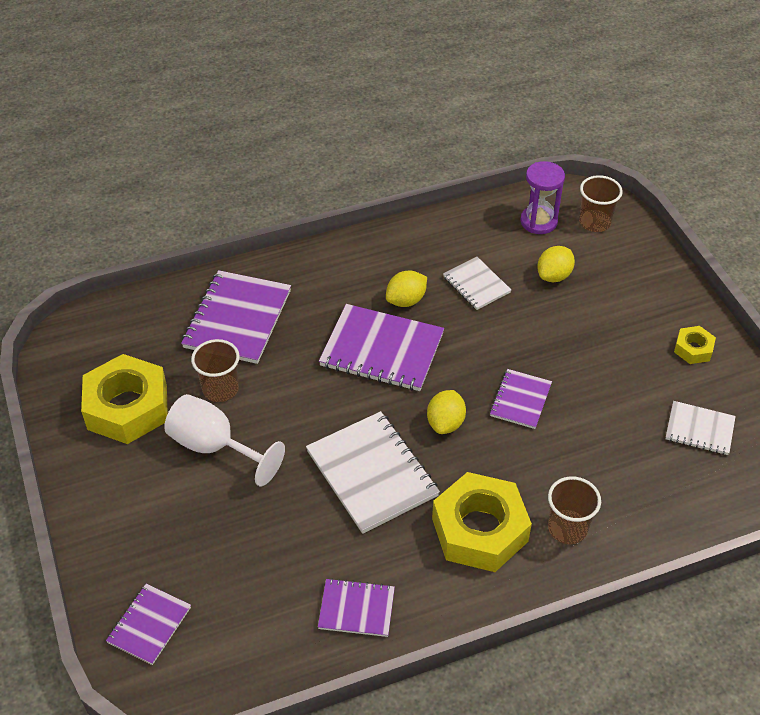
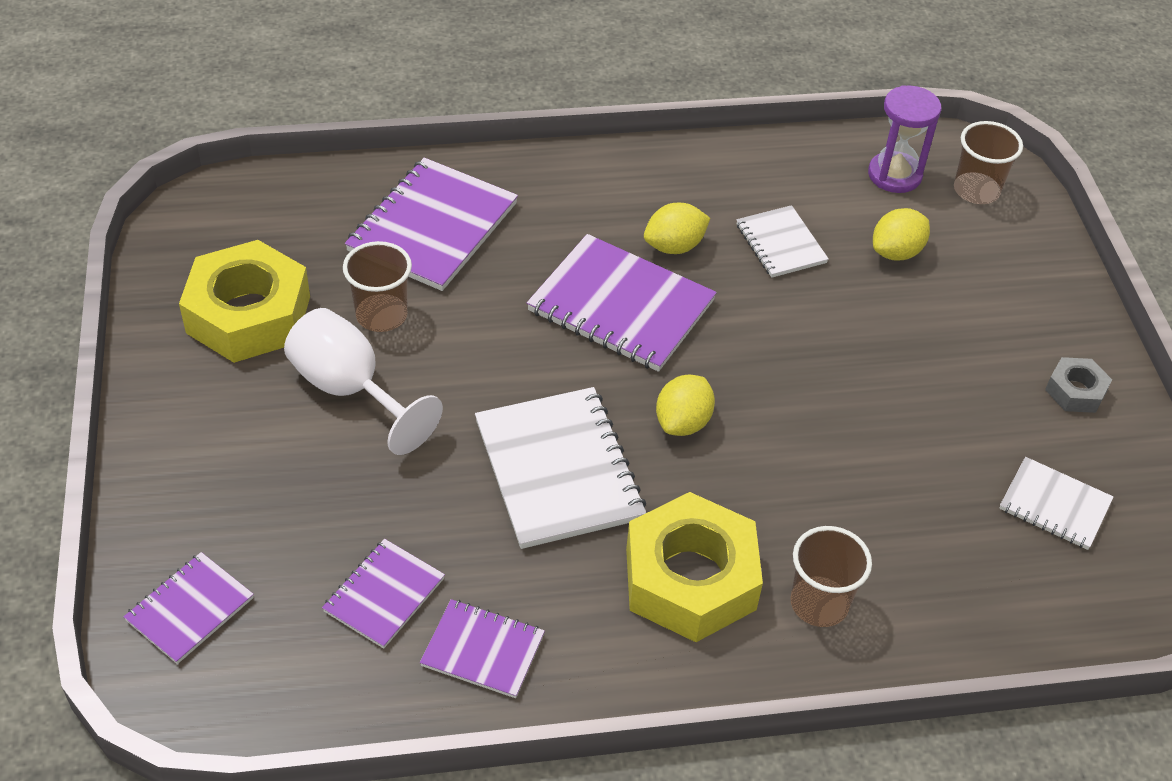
camera: 10 degrees right, 0 degrees up
purple notebook [490,369,552,429] -> purple notebook moved to [322,539,445,649]
yellow nut [674,326,716,364] -> grey nut [1045,357,1112,413]

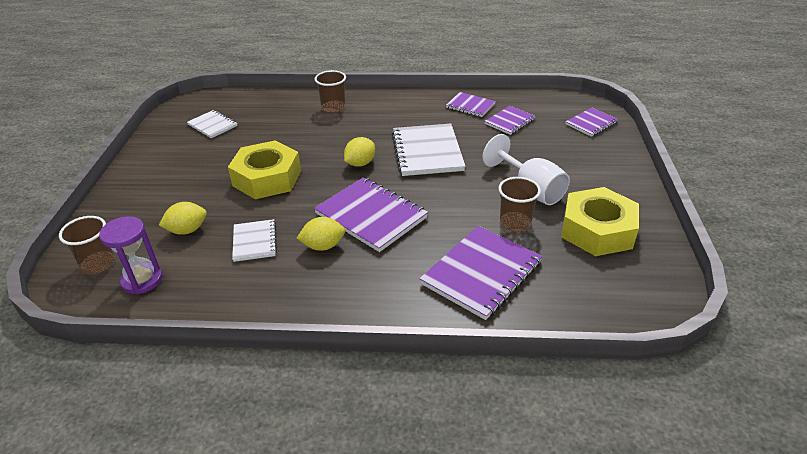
camera: 165 degrees left, 10 degrees down
yellow nut [626,492,763,642] -> yellow nut moved to [228,141,301,199]
grey nut [1045,357,1112,413] -> none

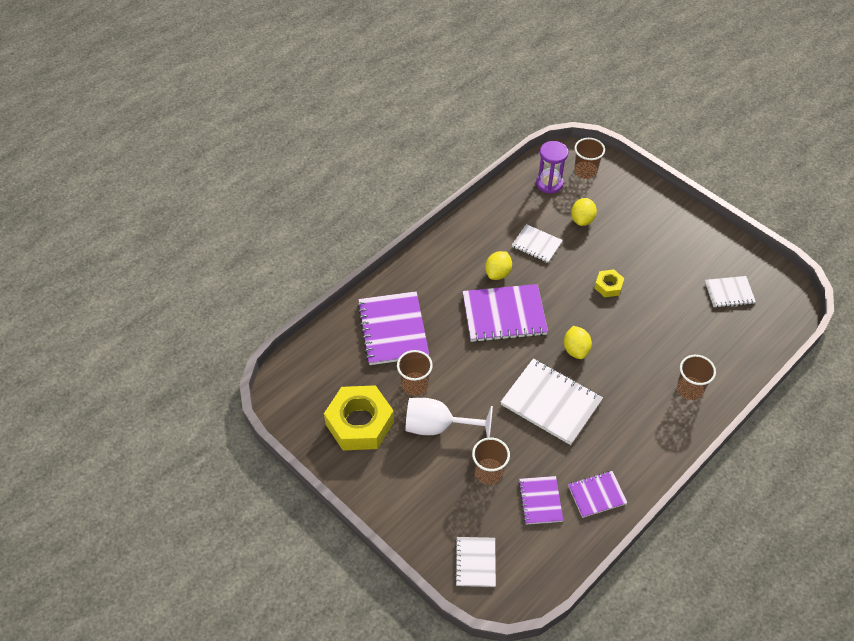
camera: 130 degrees right, 15 degrees up
yellow nut [228,141,301,199] -> yellow nut [594,269,624,297], size x0.47
purple notebook [565,108,619,137] -> white notebook [455,537,496,587]
none -> brown cup [472,437,510,484]

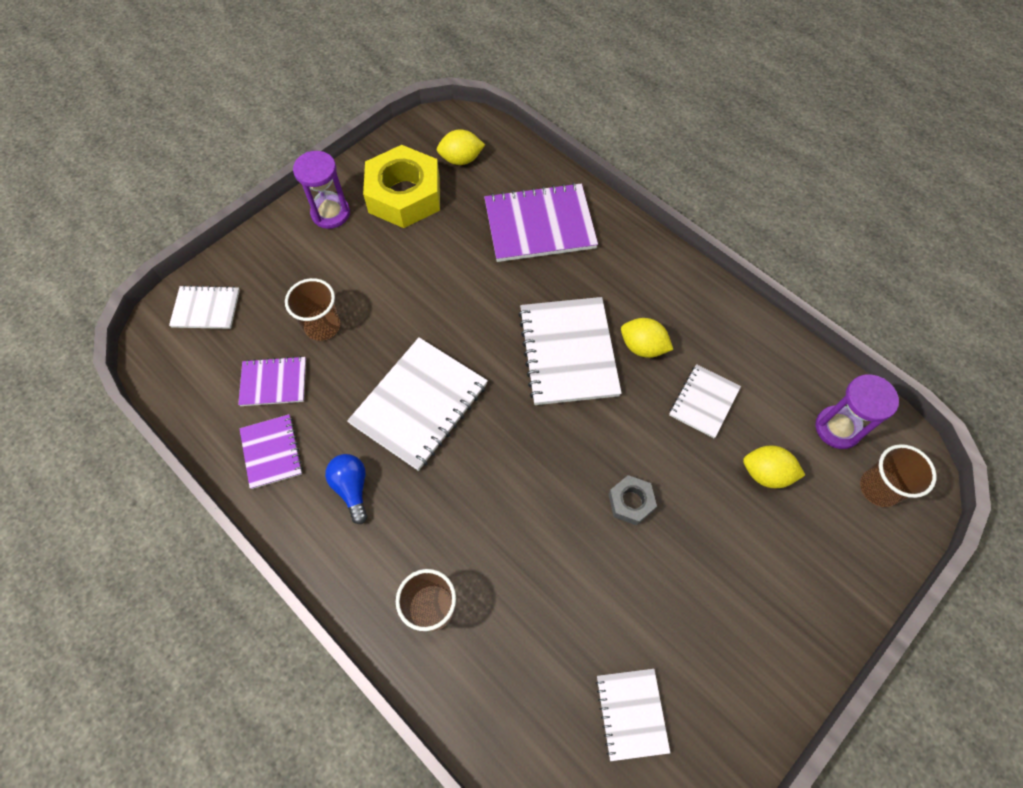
camera: 90 degrees right, 10 degrees up
brown cup [397,350,433,396] -> none
white goblet [406,398,493,438] -> none
purple notebook [462,284,548,342] -> white notebook [518,297,622,405]
yellow lemon [564,326,592,359] -> yellow lemon moved to [437,129,485,165]
yellow nut [594,269,624,297] -> grey nut [608,475,657,526]
none -> purple hourglass [293,151,350,229]
none -> blue light bulb [325,454,367,524]

